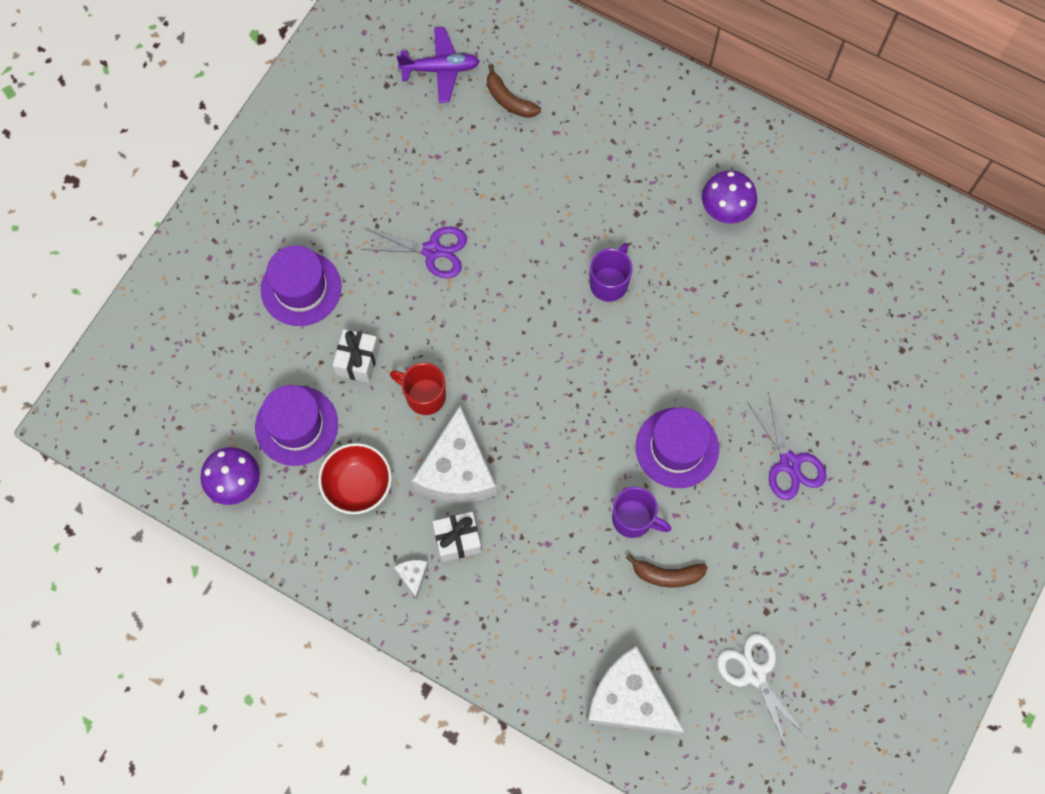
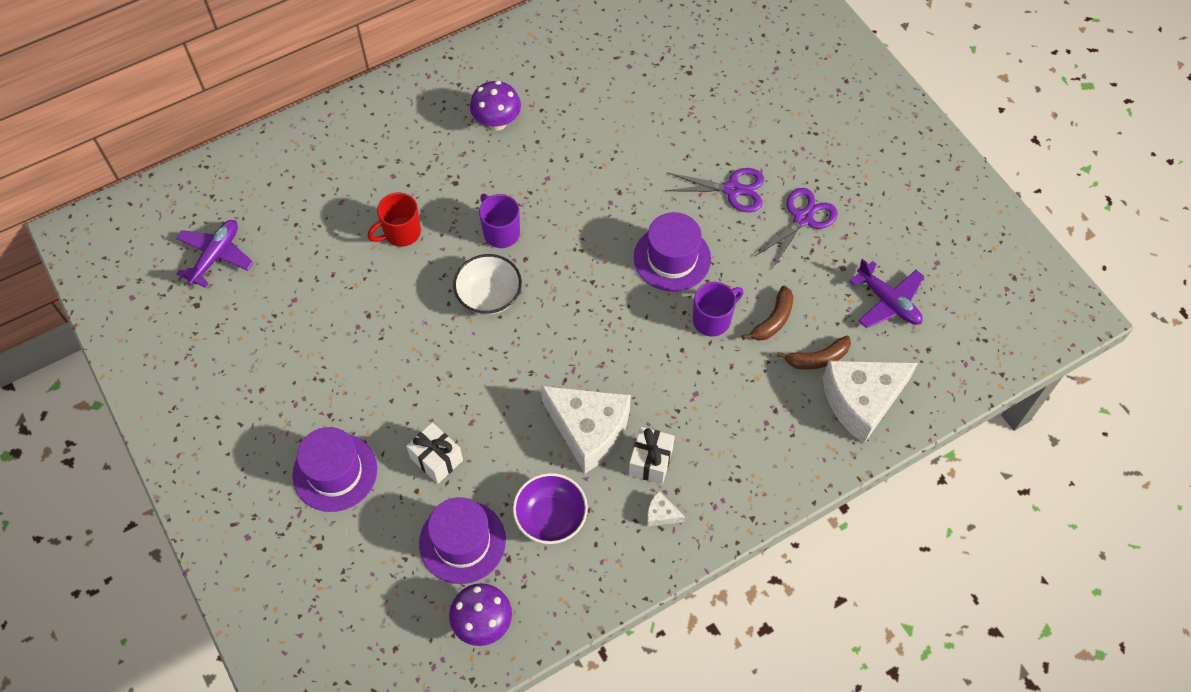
camera: 60 degrees left, 10 degrees down
red bowl [318,443,392,514] -> purple bowl [513,473,588,544]
purple scissors [360,226,467,278] -> purple scissors moved to [754,188,838,267]
red mug [390,363,446,415] -> red mug moved to [368,193,421,247]
brown banana [487,64,541,118] -> brown banana moved to [777,336,851,370]
white scissors [717,634,808,749] -> purple plane [849,259,924,328]
none -> white bowl [453,254,522,315]

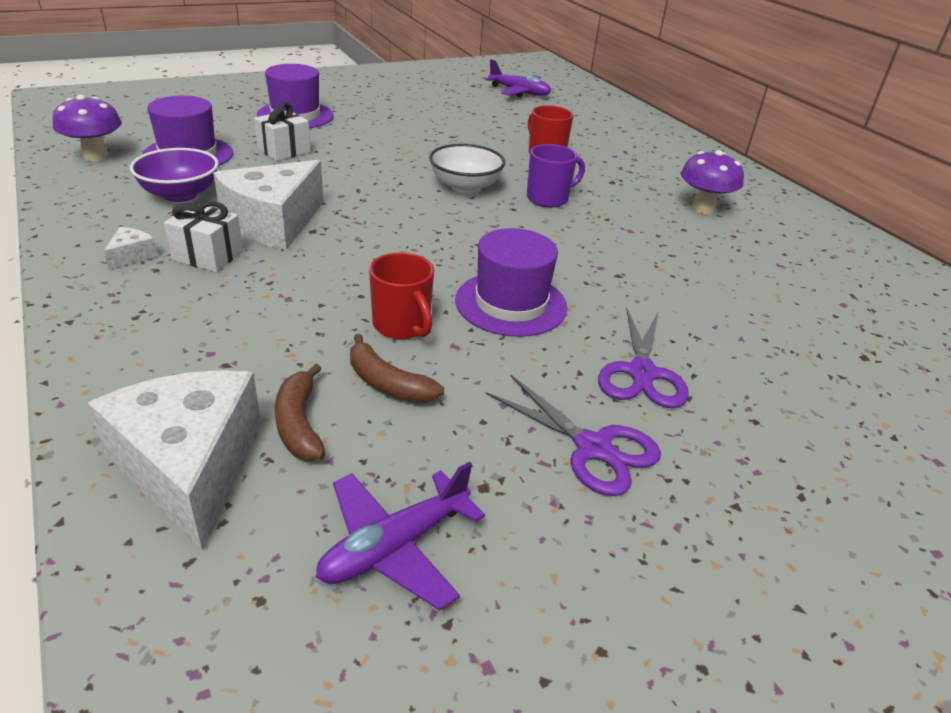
camera: 90 degrees right, 25 degrees down
purple mug [693,282,743,337] -> red mug [369,252,434,339]

